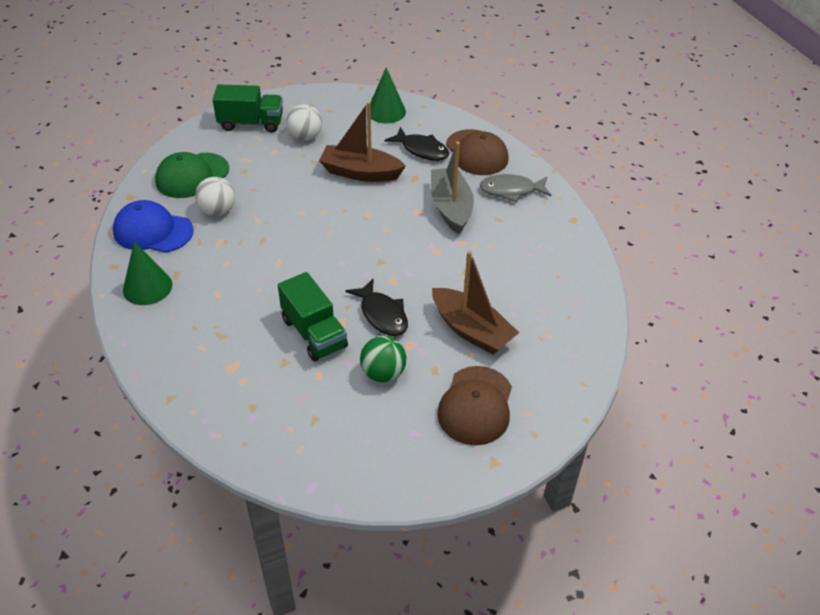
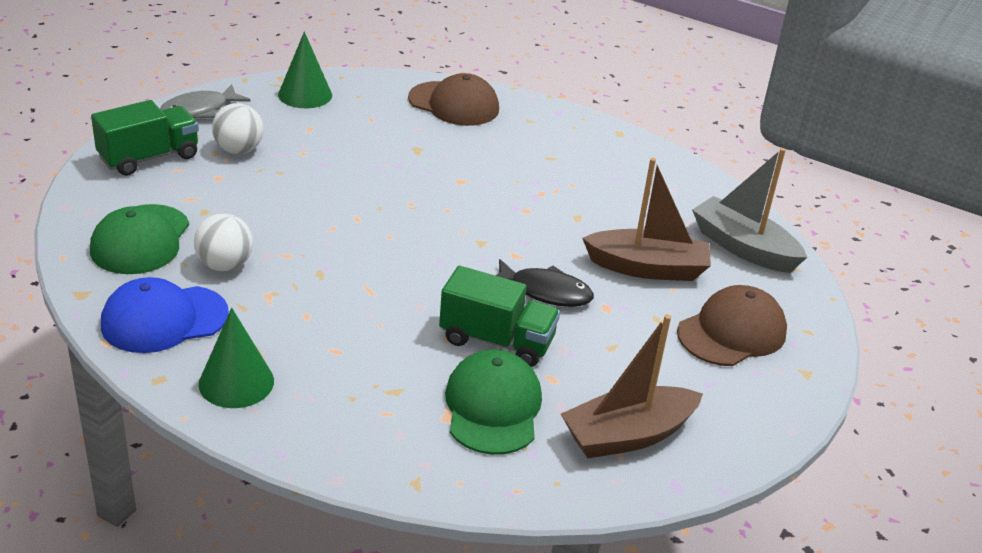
camera: 40 degrees left, 10 degrees down
brown boat [319,102,406,182] -> brown boat moved to [561,314,703,458]
green ball [360,336,406,382] -> none
black fish [385,127,449,161] -> none
grey boat [431,141,474,234] -> grey boat moved to [692,148,807,273]
brown cap [437,366,512,445] -> brown cap turned 105 degrees counterclockwise [677,285,787,366]
grey fish [480,174,551,202] -> grey fish moved to [160,84,251,118]
none -> green cap [445,349,542,455]

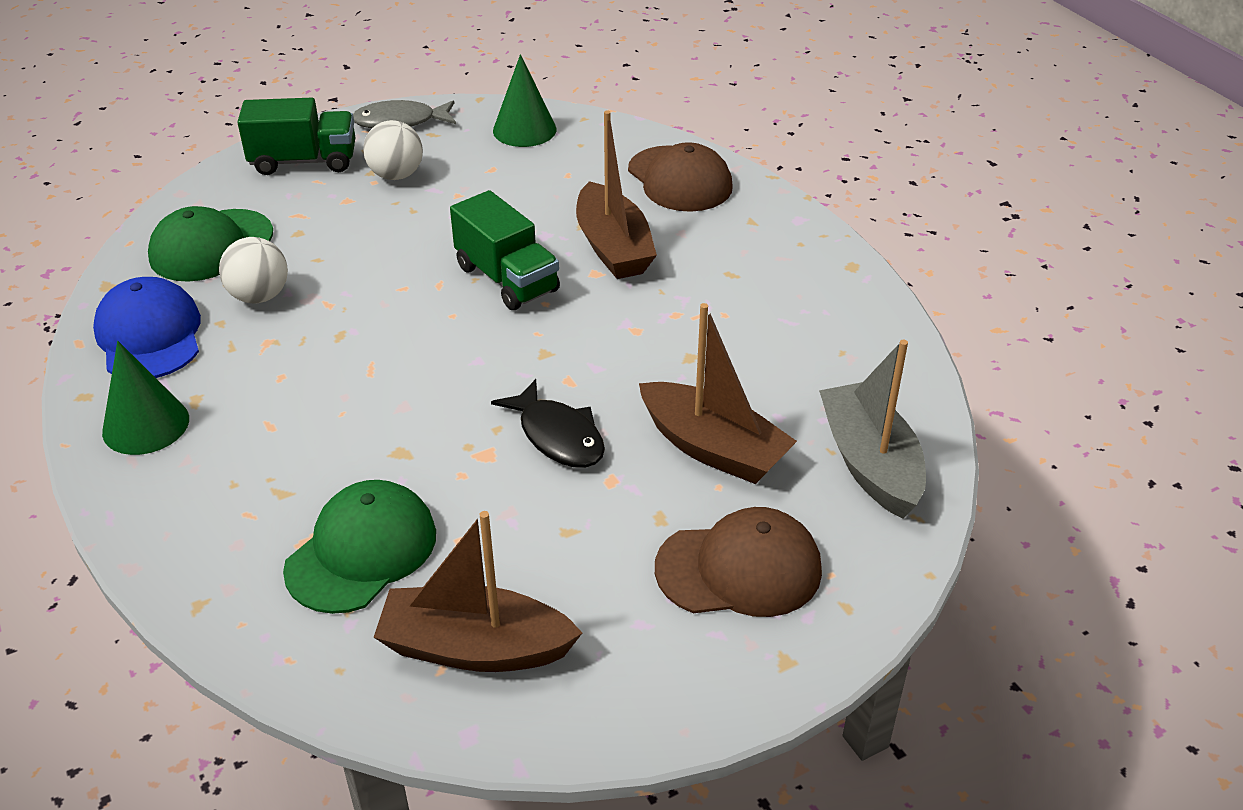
camera: 35 degrees right, 5 degrees up
blue cap [101,277,229,353] -> blue cap turned 60 degrees clockwise [93,277,201,378]
green truck [439,266,560,367] -> green truck moved to [450,190,560,310]
none -> brown boat [576,110,657,279]

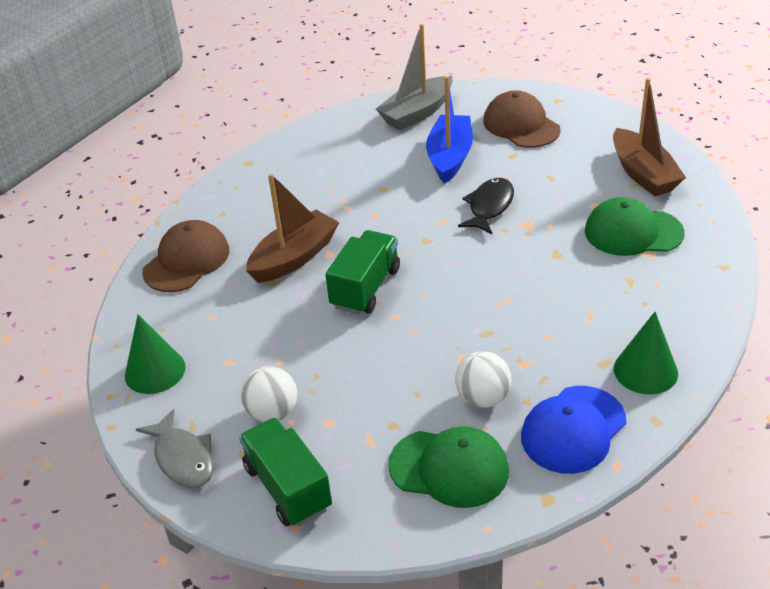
camera: 115 degrees left, 0 degrees up
brown boat [639,303,797,484] -> blue boat [426,76,473,184]

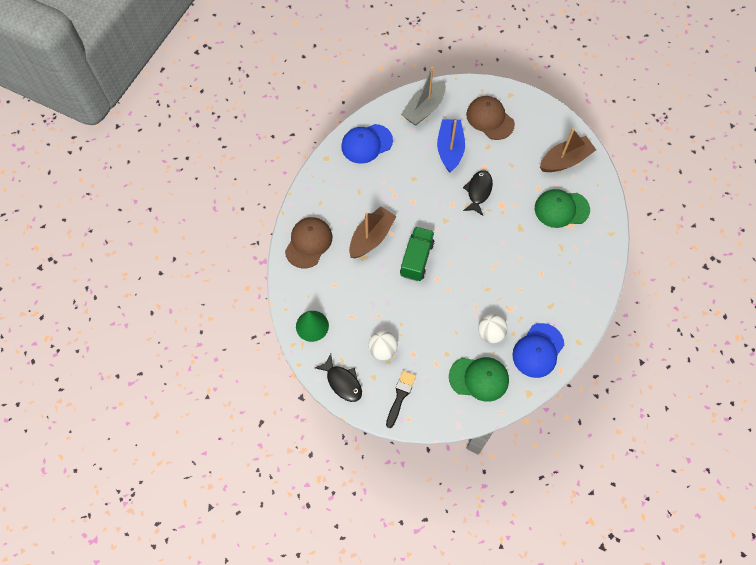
camera: 10 degrees left, 25 degrees up
grey fish [136,409,214,488] -> black fish [315,354,362,402]
green truck [239,417,332,526] -> black brush [386,371,416,428]
brown boat [613,78,686,196] -> brown boat turned 90 degrees counterclockwise [540,128,596,172]
green cone [614,312,678,395] -> none
none -> blue cap [341,124,393,164]

